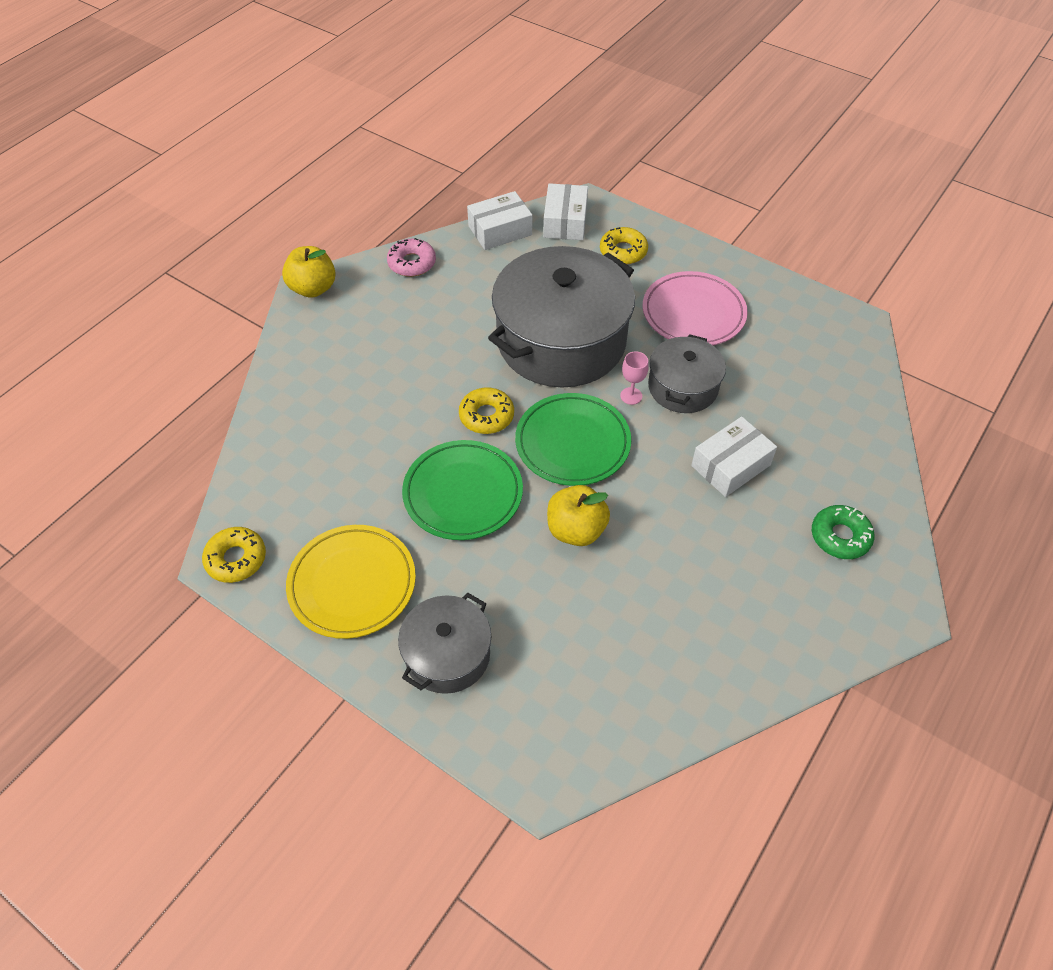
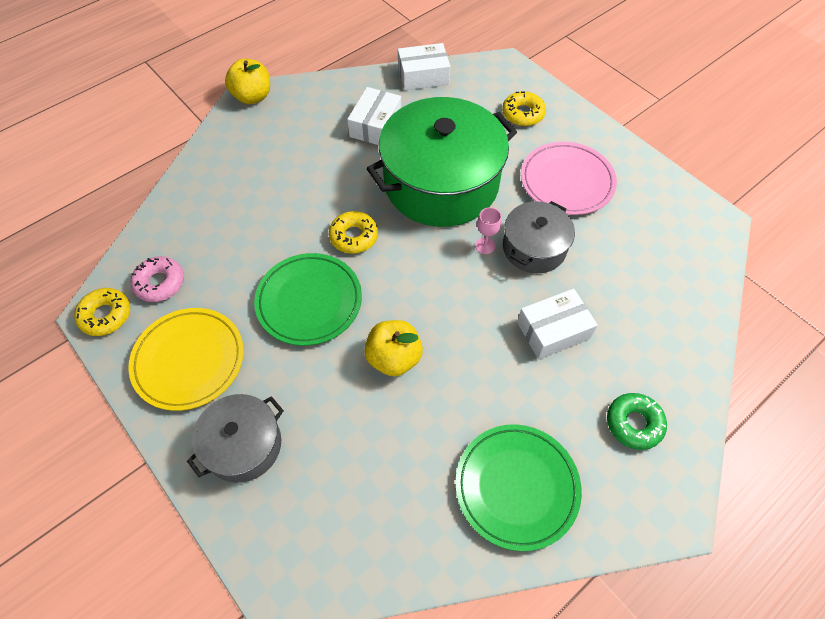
camera: 15 degrees right, 5 degrees up
pink donut [387,238,436,277] -> pink donut moved to [131,256,184,302]
grey pot [488,246,635,387] -> green pot [367,97,517,227]
green plate [515,393,631,486] -> green plate moved to [455,424,582,551]
white box [543,183,588,240] -> white box moved to [347,87,401,145]

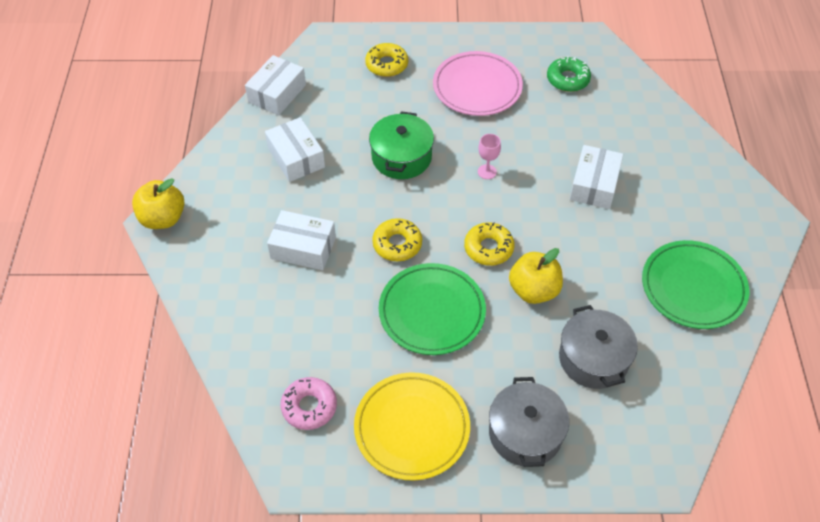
camera: 50 degrees left, 5 degrees down
yellow donut [74,288,130,336] -> yellow donut moved to [464,222,514,266]
green pot [367,97,517,227] -> green pot [369,111,434,179], size x0.52
grey pot [503,201,575,273] -> grey pot moved to [559,305,638,389]
green donut [607,393,667,450] -> green donut moved to [547,56,591,92]
none -> white box [267,210,336,270]

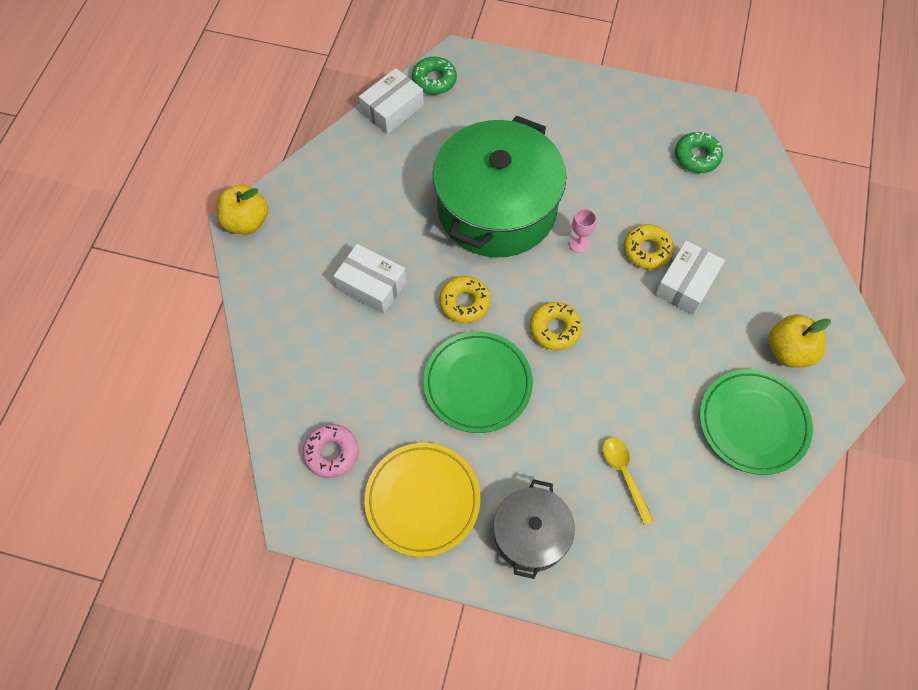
camera: 15 degrees right, 10 degrees up
white box [265,117,325,182] -> none
yellow donut [365,43,408,77] -> yellow donut moved to [623,224,674,269]
green pot [369,111,434,179] -> green pot [433,116,566,258], size x1.91
pink plate [433,51,523,116] -> none
yellow apple [509,248,563,304] -> yellow apple moved to [768,314,831,368]
grey pot [559,305,638,389] -> yellow spoon [603,437,654,525]
none -> green donut [412,57,457,95]

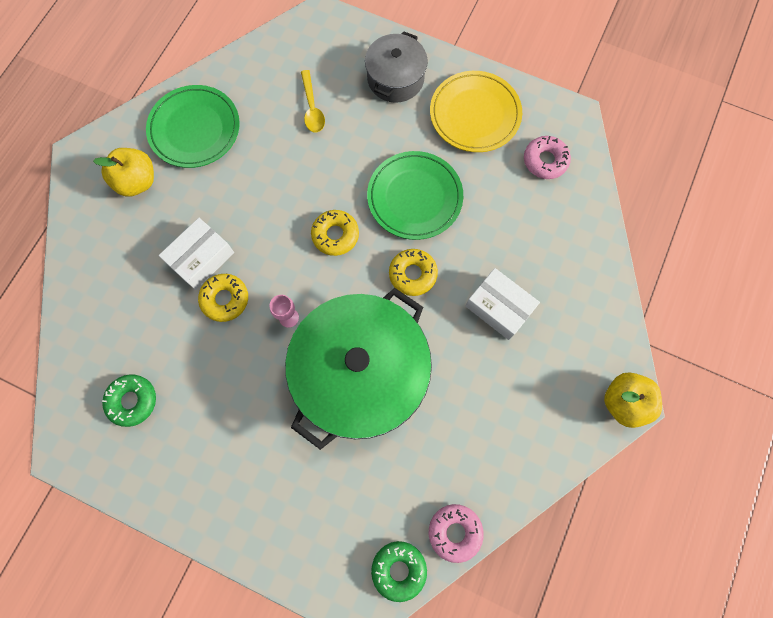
camera: 170 degrees left, 10 degrees up
white box [359,68,424,134] -> pink donut [429,504,484,563]

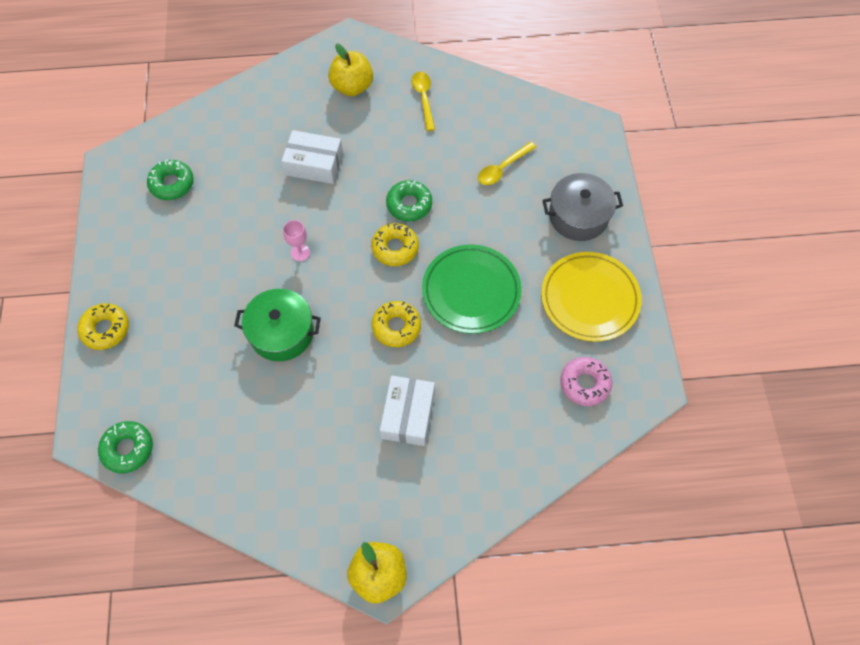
camera: 60 degrees right, 10 degrees down
green plate [146,85,240,168] -> yellow spoon [411,72,435,131]
yellow donut [198,274,248,322] -> yellow donut moved to [77,303,129,350]
green pot [285,288,432,450] -> green pot [234,289,321,361], size x0.52
pink donut [429,504,484,563] -> none
none -> green donut [386,180,432,222]

